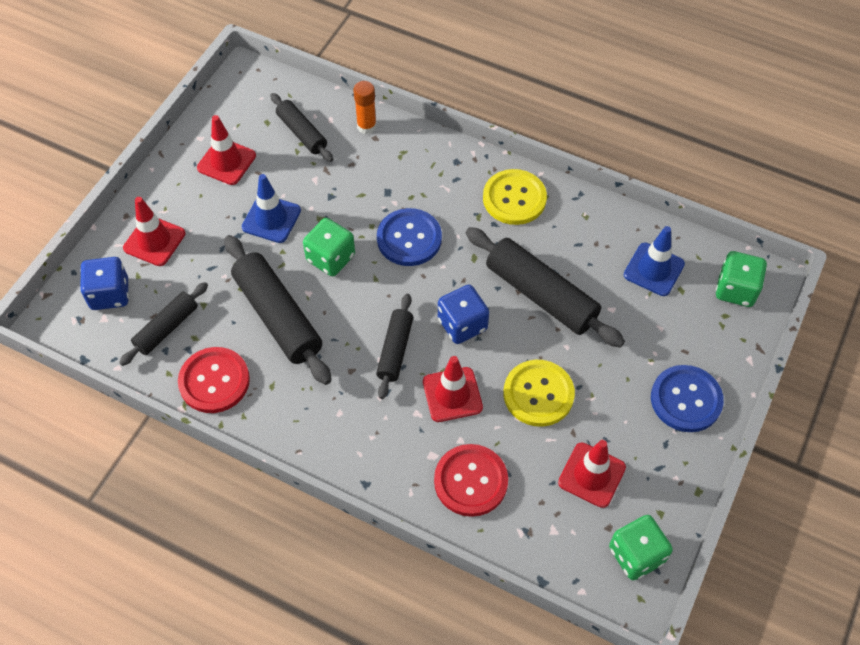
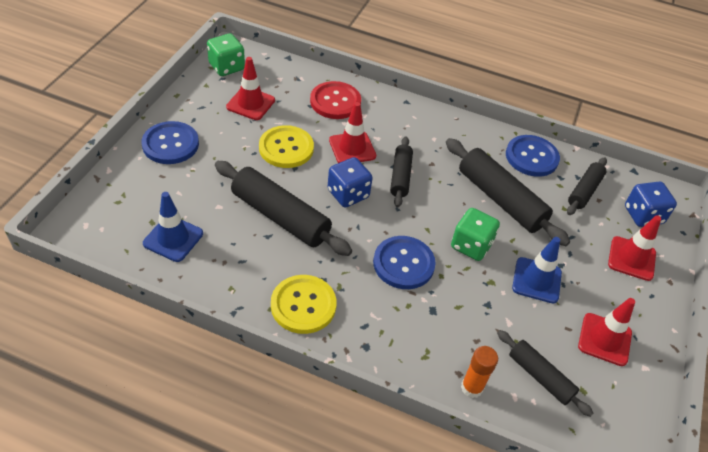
camera: 170 degrees right, 10 degrees down
red button [178,347,250,413] -> blue button [506,135,560,177]
green dice [716,251,767,307] -> none

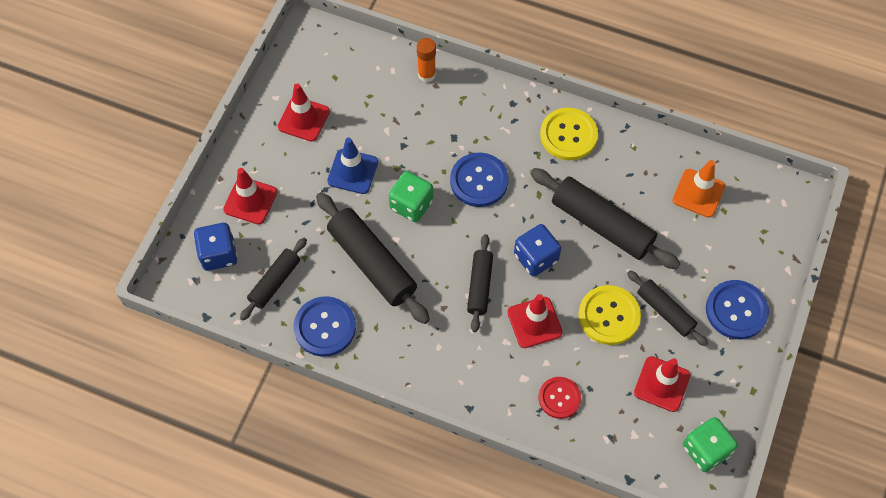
camera: 175 degrees left, 15 degrees up
blue traffic cone [143,192,203,262] -> orange traffic cone [672,160,725,218]
red button [310,81,361,119] -> red button [539,377,581,419], size x0.67
black rolling pin [497,330,593,417] -> black rolling pin moved to [627,270,708,347]

